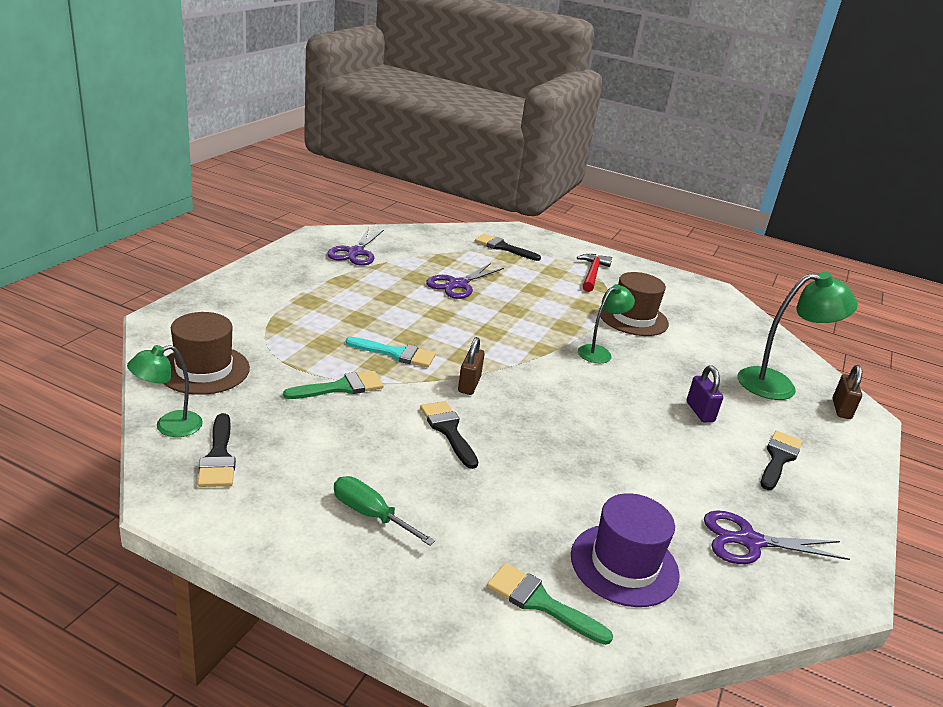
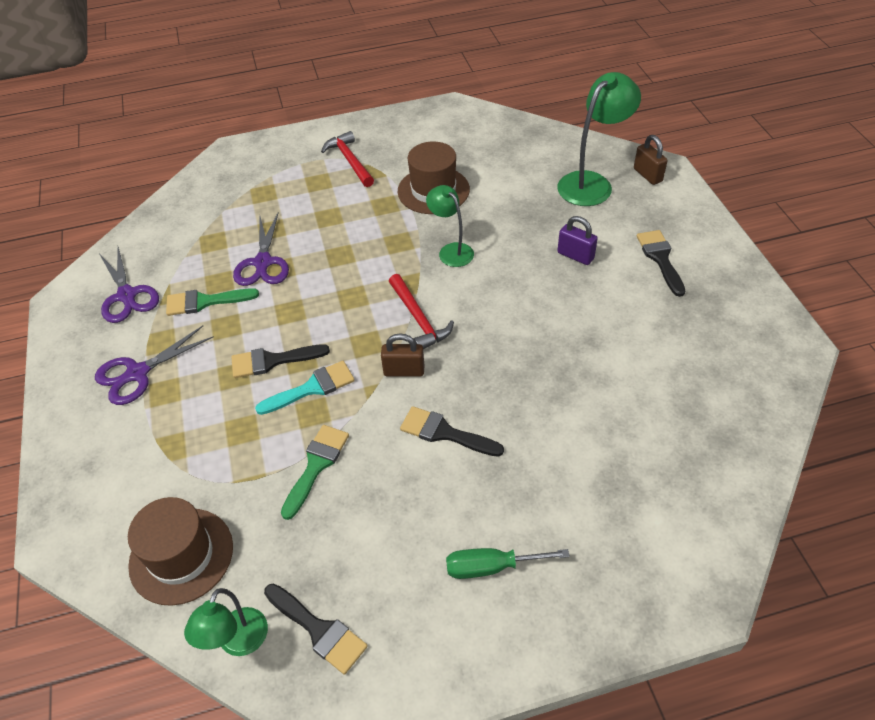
camera: 35 degrees left, 20 degrees up
brown padlock [458,337,485,395] -> brown padlock turned 60 degrees counterclockwise [381,333,424,377]
black brush [475,234,541,261] -> black brush moved to [231,344,330,378]
green brush [487,563,613,645] -> green brush moved to [166,288,259,316]
purple hat [571,493,680,607] -> none
green lamp [578,284,635,363] -> green lamp turned 45 degrees counterclockwise [426,185,474,267]
purple scissors [704,510,850,564] -> purple scissors moved to [95,325,214,405]
none -> red hammer [389,274,454,349]

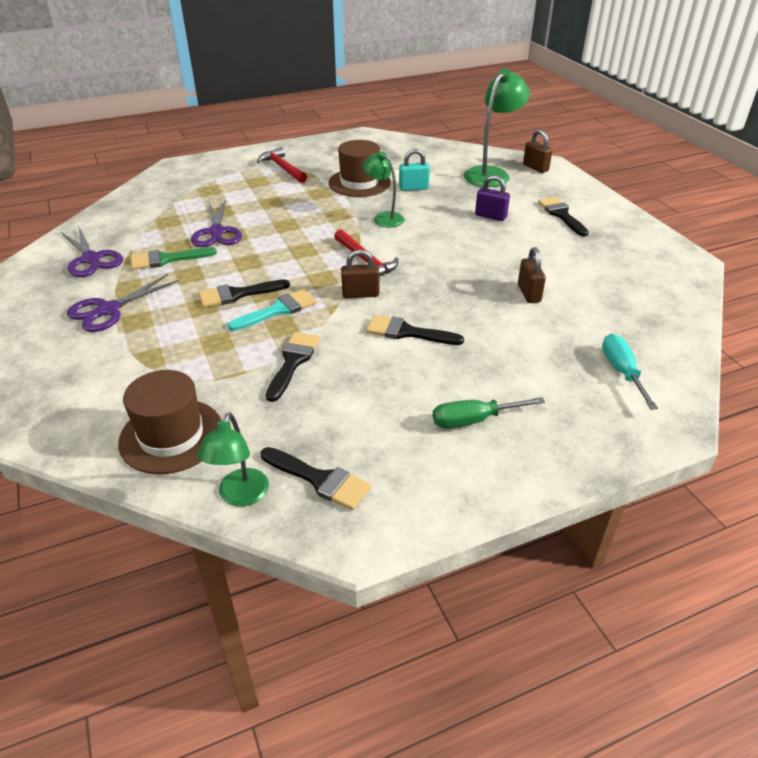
camera: 10 degrees left, 10 degrees down
green brush [281,425,349,520] -> black brush [266,332,320,402]
none -> turquoise padlock [399,149,430,191]
none -> brown padlock [518,247,546,303]
none -> turquoise screwdriver [602,334,658,410]

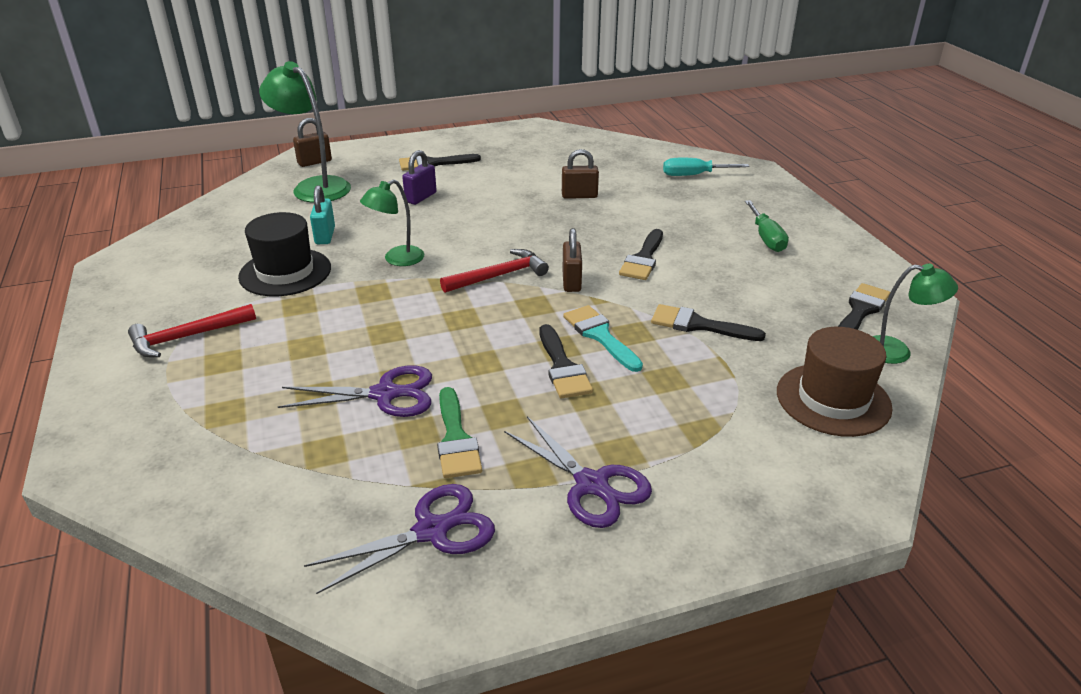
camera: 85 degrees left, 5 degrees down
brown hat [329,140,391,197] -> black hat [238,212,331,296]

